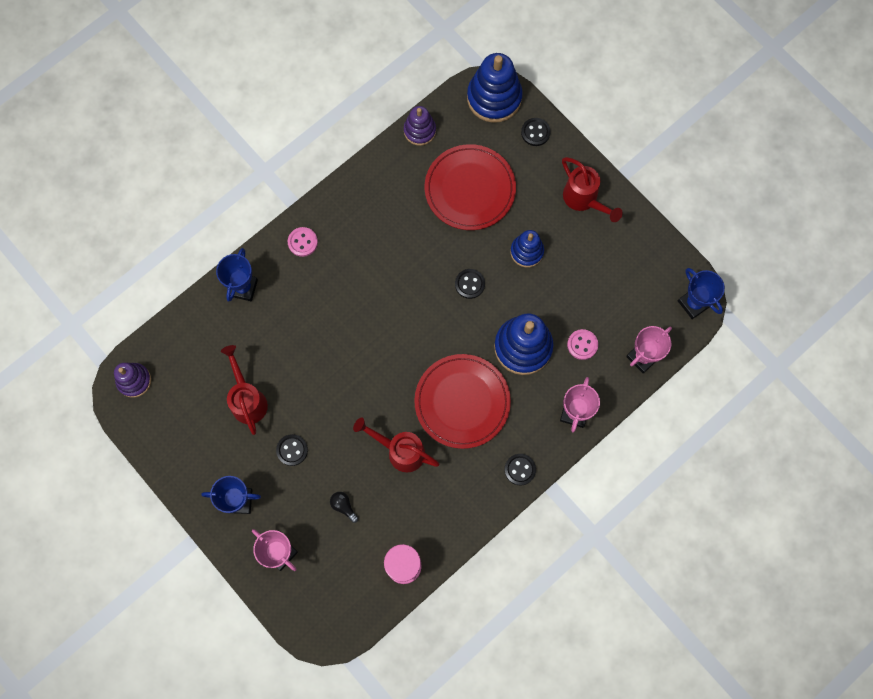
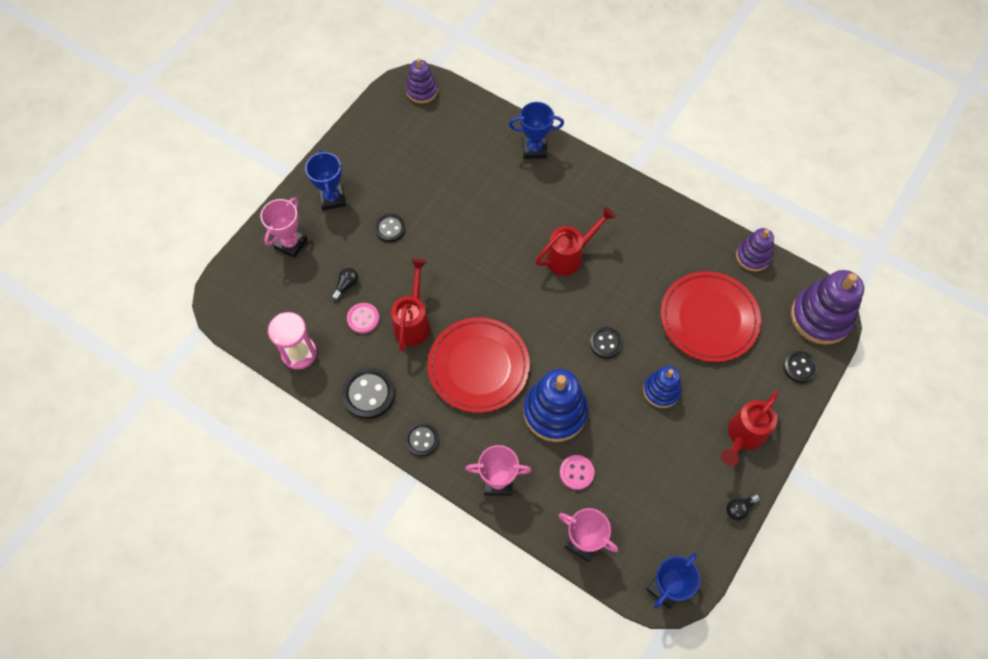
camera: 75 degrees right, 10 degrees down
red watering can [221,345,268,435] -> red watering can moved to [535,206,616,276]
pink button [288,227,318,257] -> pink button moved to [347,303,379,334]
blue stacking toy [467,53,523,123] -> purple stacking toy [791,270,864,345]
none -> black button [342,367,395,419]
none -> black light bulb [726,494,760,521]

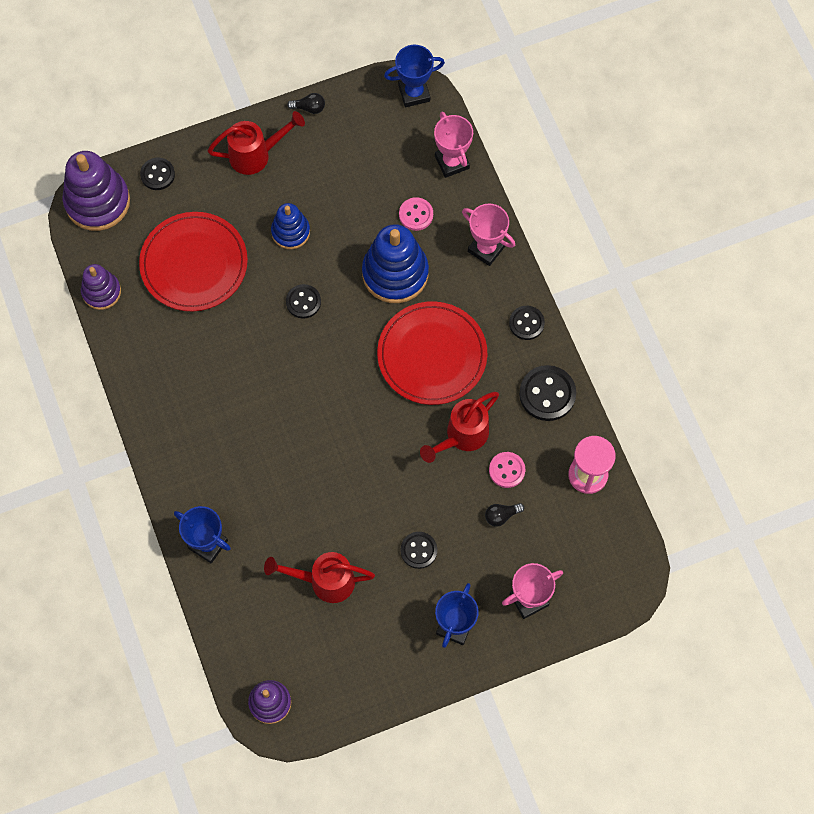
camera: 145 degrees left, 5 degrees up
red watering can [535,206,616,276] -> red watering can moved to [264,552,375,603]

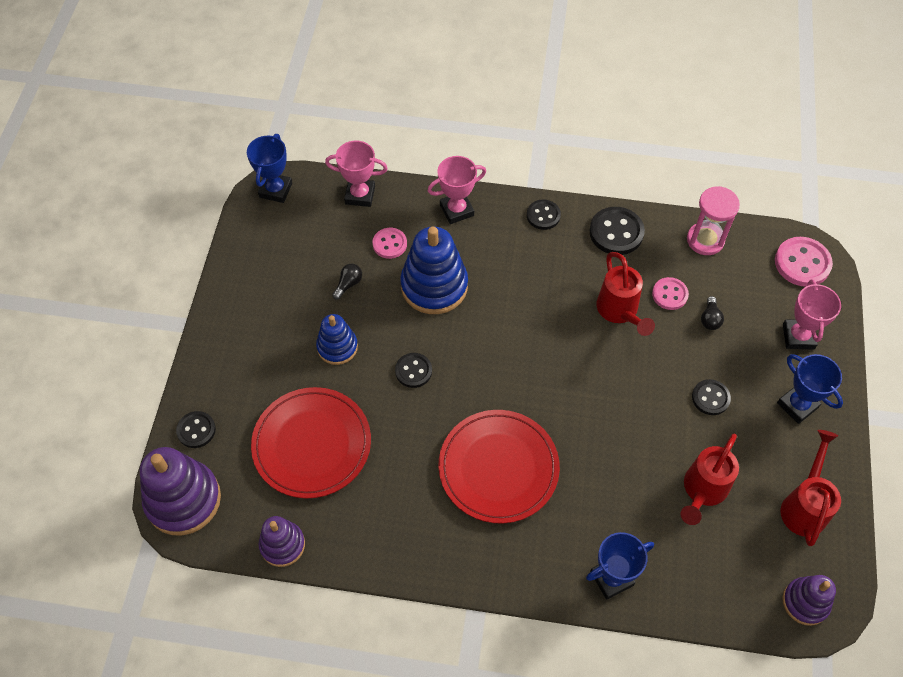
camera: 60 degrees left, 10 degrees down
red watering can [208,111,305,175] -> red watering can moved to [781,430,841,546]
black light bulb [287,93,325,114] -> black light bulb moved to [332,264,362,300]
red plate [377,301,487,405] -> red plate moved to [438,410,560,524]
none -> pink button [775,237,833,287]

